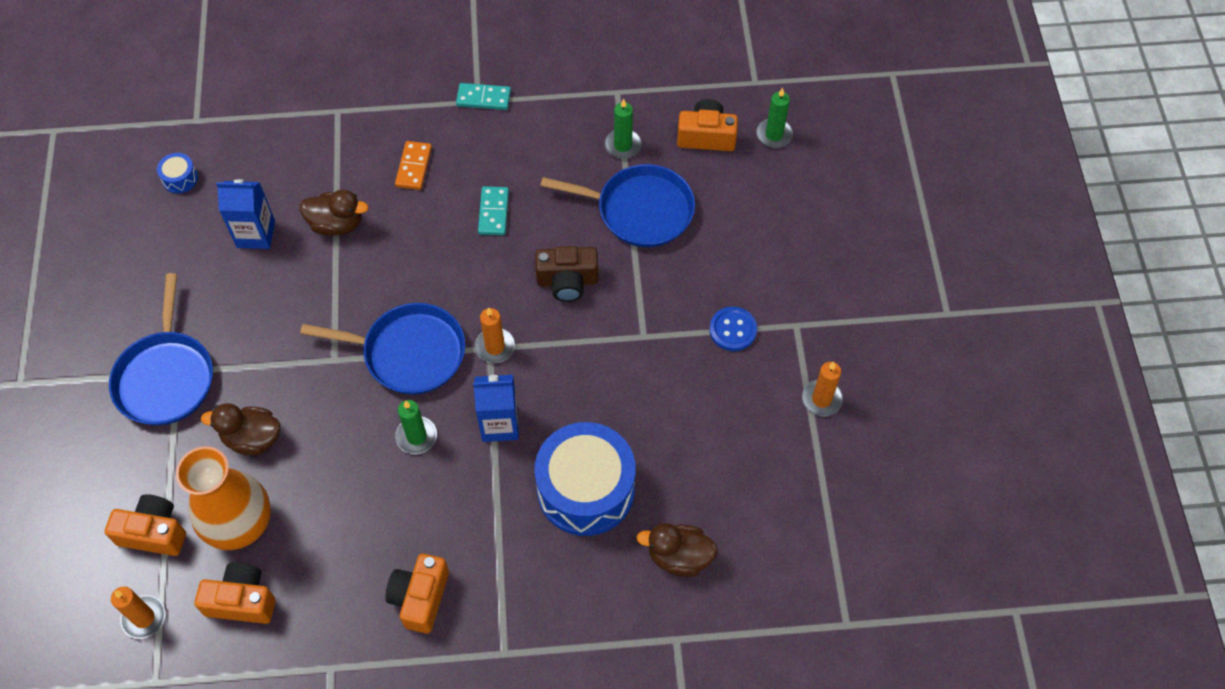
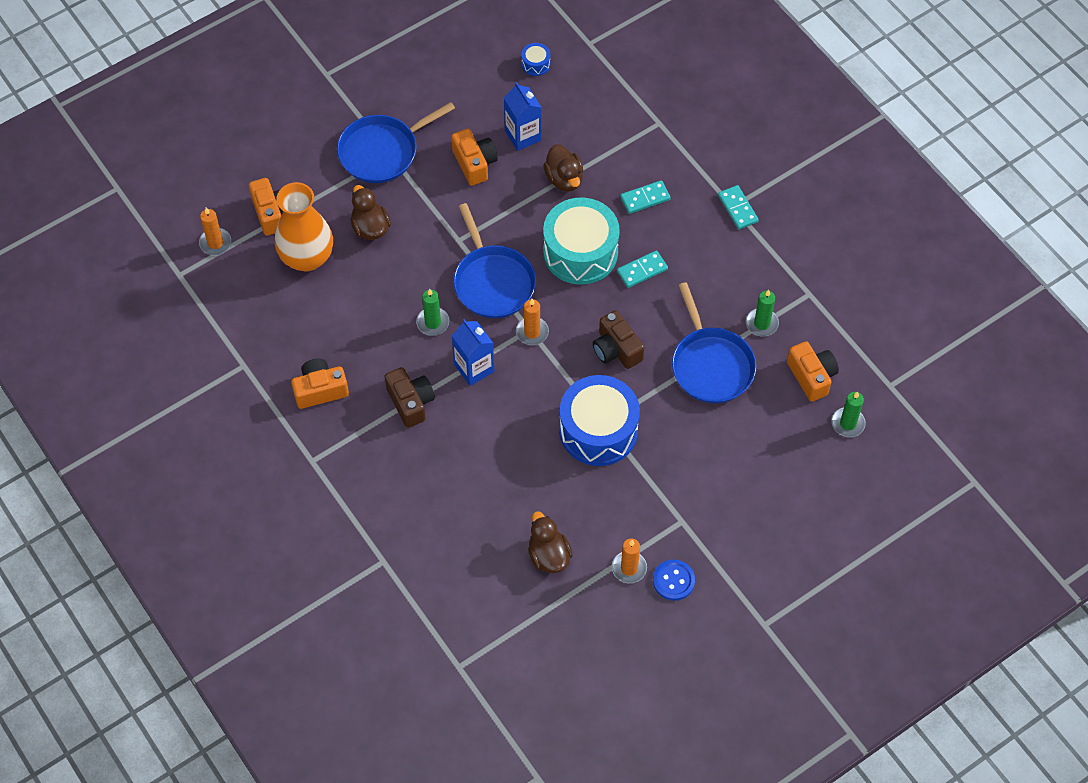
camera: 60 degrees right, 0 degrees up
orange camera [194,562,276,624] -> orange camera moved to [451,129,498,186]
orange domino [395,141,432,190] -> turquoise domino [620,180,671,214]
blue drum [534,422,636,536] -> blue drum moved to [559,375,640,466]
brown duck [637,523,718,577] -> brown duck moved to [528,511,573,573]
blue button [709,307,757,351] -> blue button moved to [653,560,695,601]
none -> brown camera [384,367,435,428]
none -> turquoise drum [543,198,620,285]

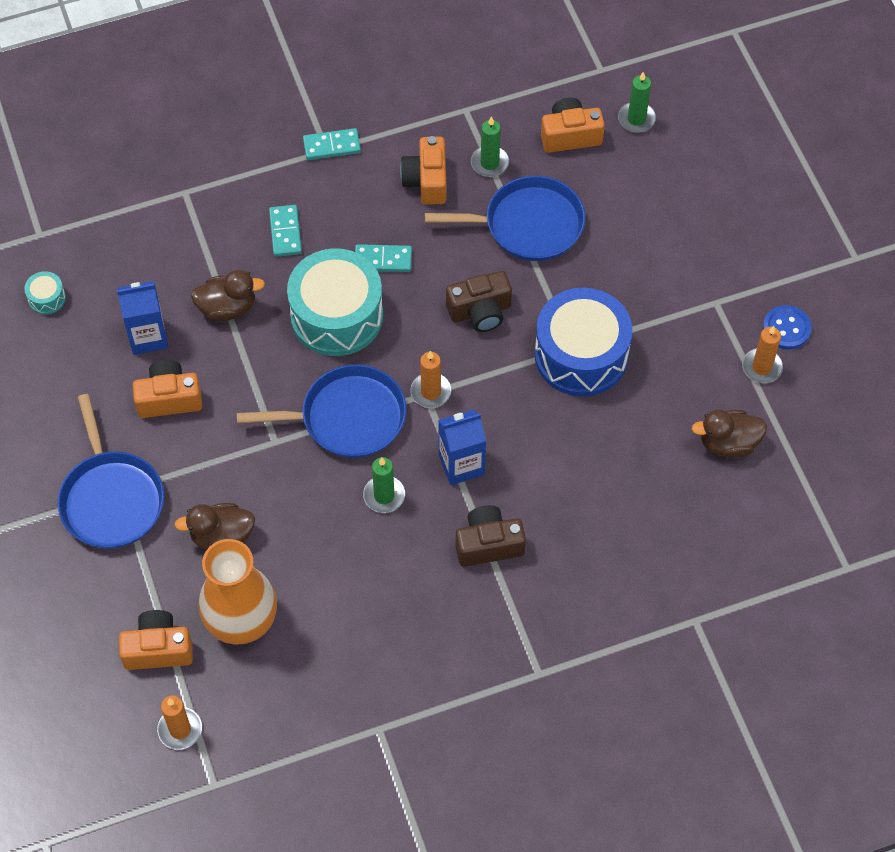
camera: 75 degrees left, 0 degrees up
orange camera [291,358,349,409] -> orange camera moved to [400,136,446,205]
blue drum [521,43,550,76] -> turquoise drum [24,271,66,315]
turquoise domino [617,250,668,288] -> turquoise domino turned 75 degrees counterclockwise [355,244,412,272]

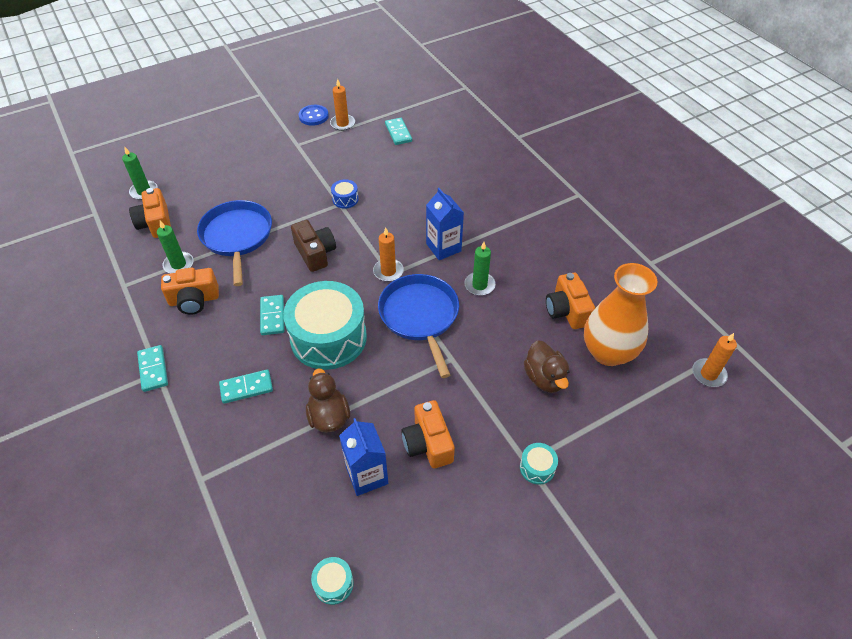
camera: 100 degrees left, 10 degrees down
blue pan [58,394,164,549] -> turquoise drum [520,443,558,485]
orange camera [119,610,193,670] -> orange camera moved to [546,273,595,329]
brown camera [456,505,526,567] -> none
blue drum [535,288,632,397] -> blue drum [331,179,359,209], size x0.40
brown duck [692,409,767,458] -> turquoise domino [385,118,412,145]

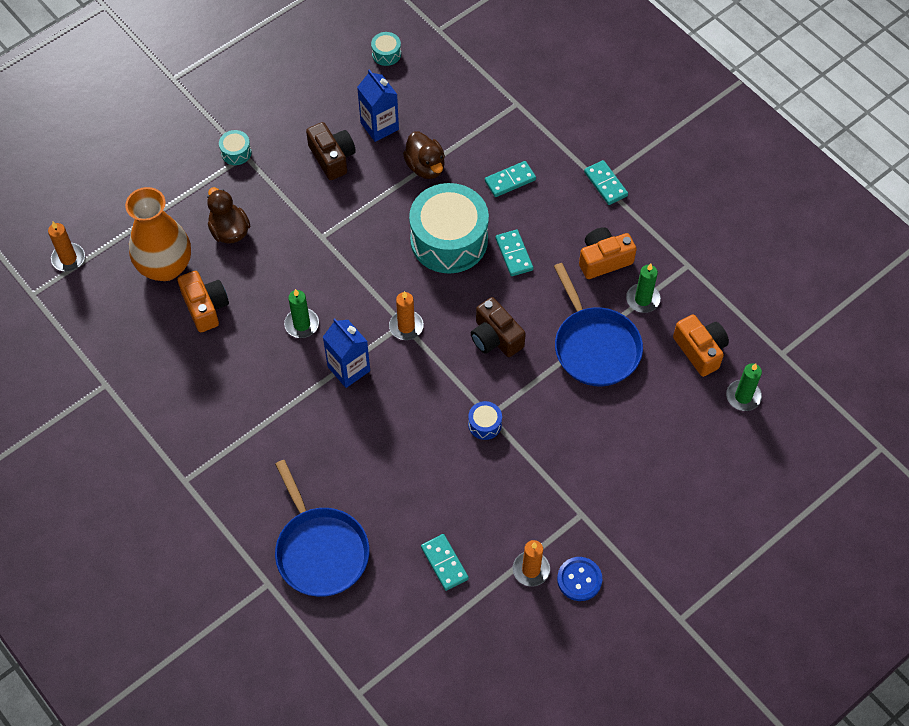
camera: 170 degrees right, 10 degrees up
blue pan [378,274,459,378] -> blue pan moved to [275,460,369,597]
orange camera [401,400,455,468] -> brown camera [306,122,356,180]

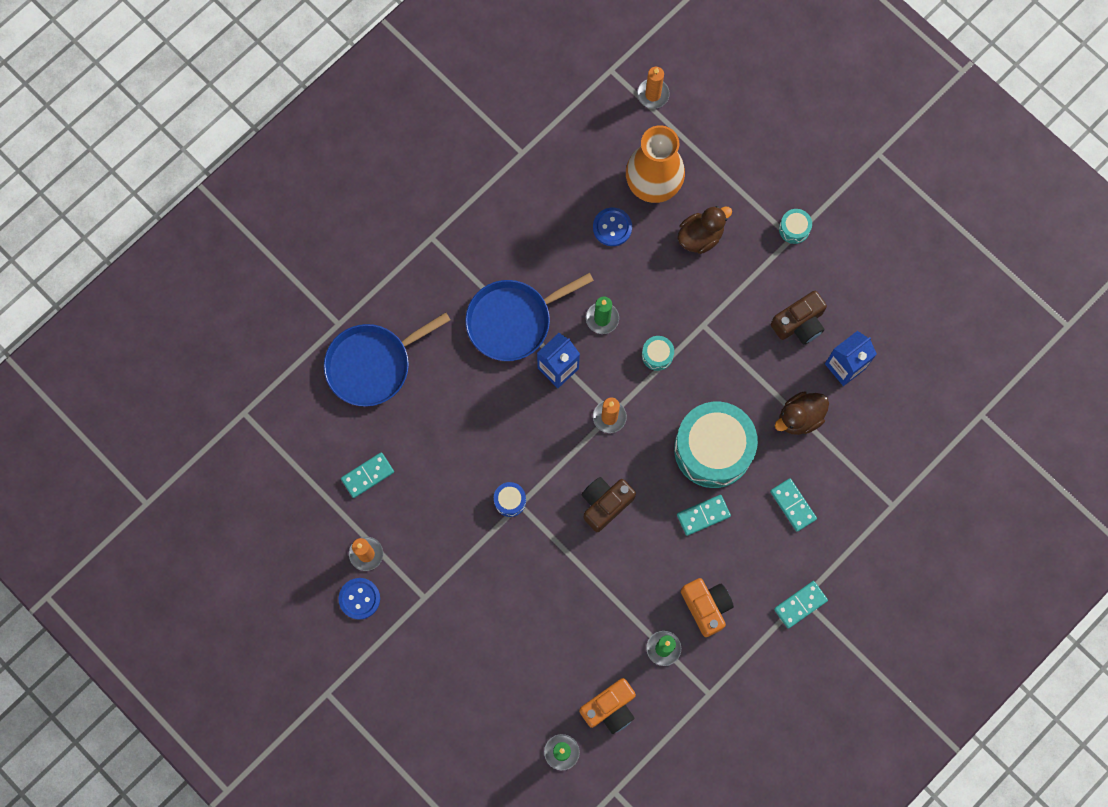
camera: 85 degrees right, 15 degrees up
orange camera [177,271,229,332] -> blue button [593,208,632,246]
turquoise drum [371,32,401,66] -> turquoise drum moved to [642,336,674,371]
blue pan [554,263,643,387] -> blue pan moved to [465,273,594,361]

